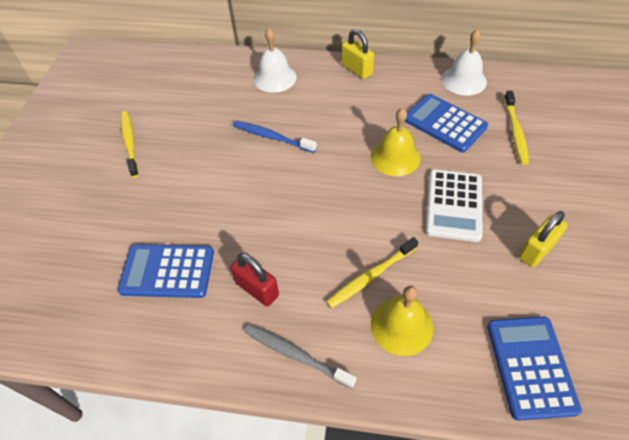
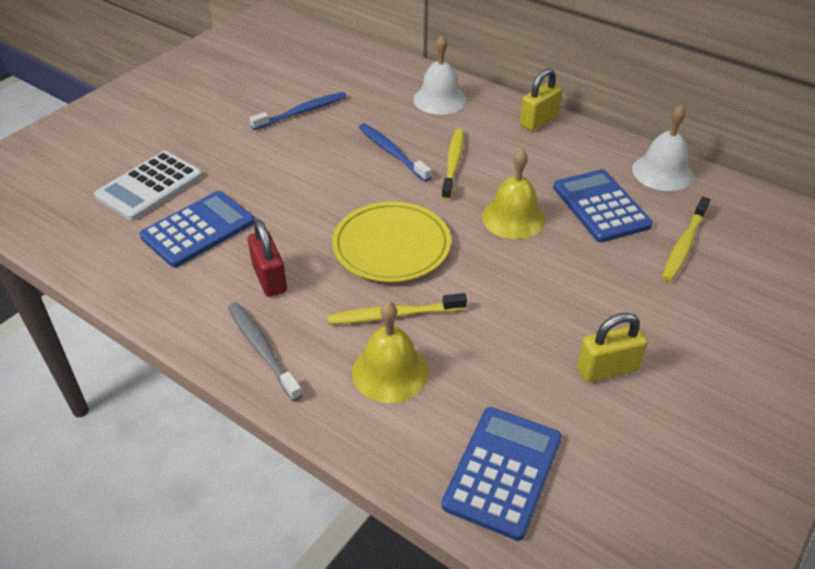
camera: 25 degrees right, 10 degrees down
blue calculator [117,244,214,298] -> blue calculator turned 105 degrees clockwise [140,191,255,267]
yellow toothbrush [121,111,139,177] -> yellow toothbrush moved to [441,128,464,200]
yellow padlock [342,29,374,79] -> yellow padlock turned 60 degrees clockwise [520,68,562,131]
white calculator [426,169,483,242] -> white calculator moved to [94,151,203,221]
none -> blue toothbrush [249,92,347,130]
none -> yellow plate [332,202,451,282]

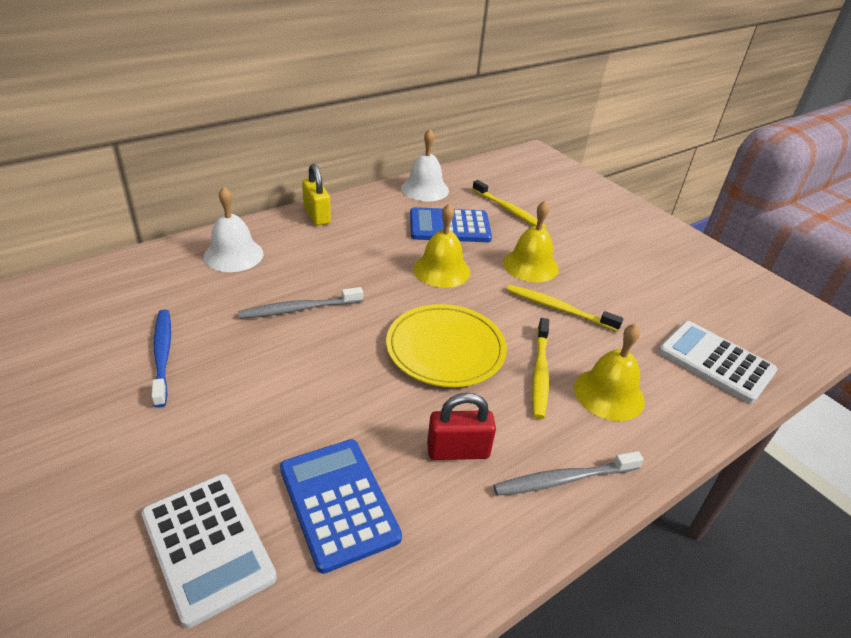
camera: 75 degrees left, 5 degrees down
blue toothbrush [359,124,431,182] -> grey toothbrush [238,287,363,319]
yellow toothbrush [441,128,464,200] -> yellow toothbrush moved to [506,285,623,332]
blue calculator [442,407,562,541] -> white calculator [658,321,777,403]
yellow padlock [577,313,648,382] -> none
none -> yellow bell [503,201,559,282]

